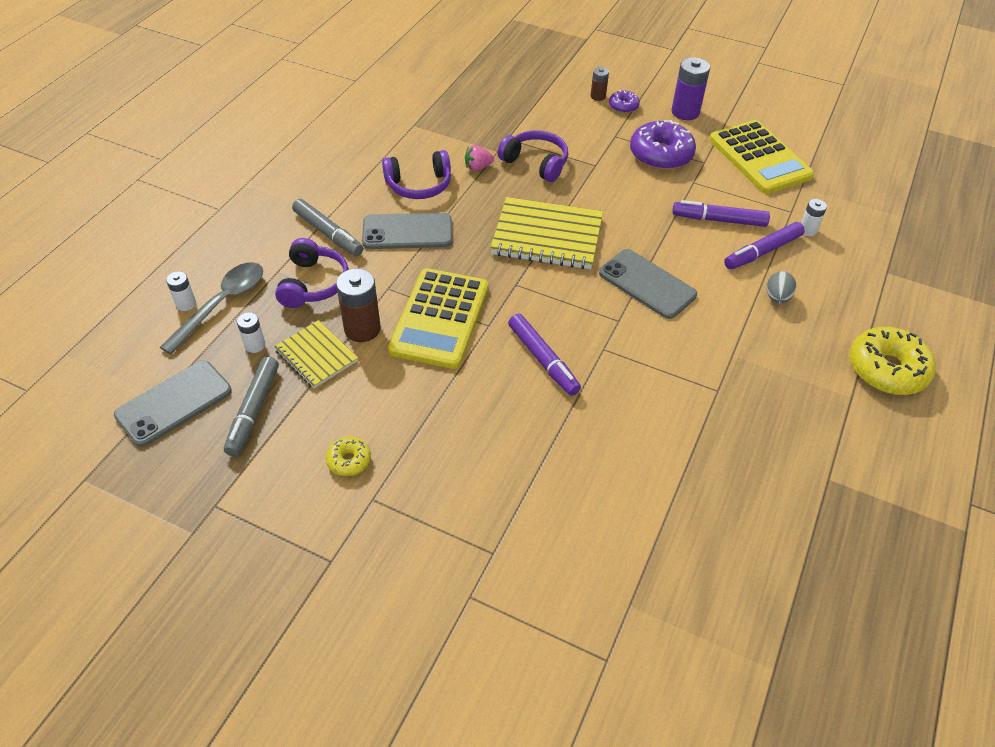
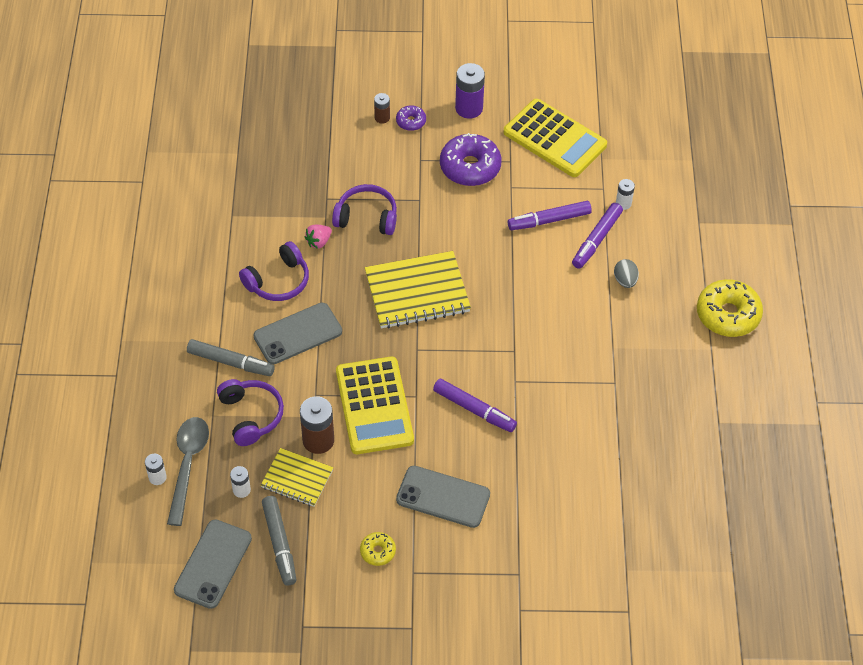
camera: 25 degrees left, 5 degrees up
grey phone [599,249,697,319] -> grey phone moved to [396,466,490,528]

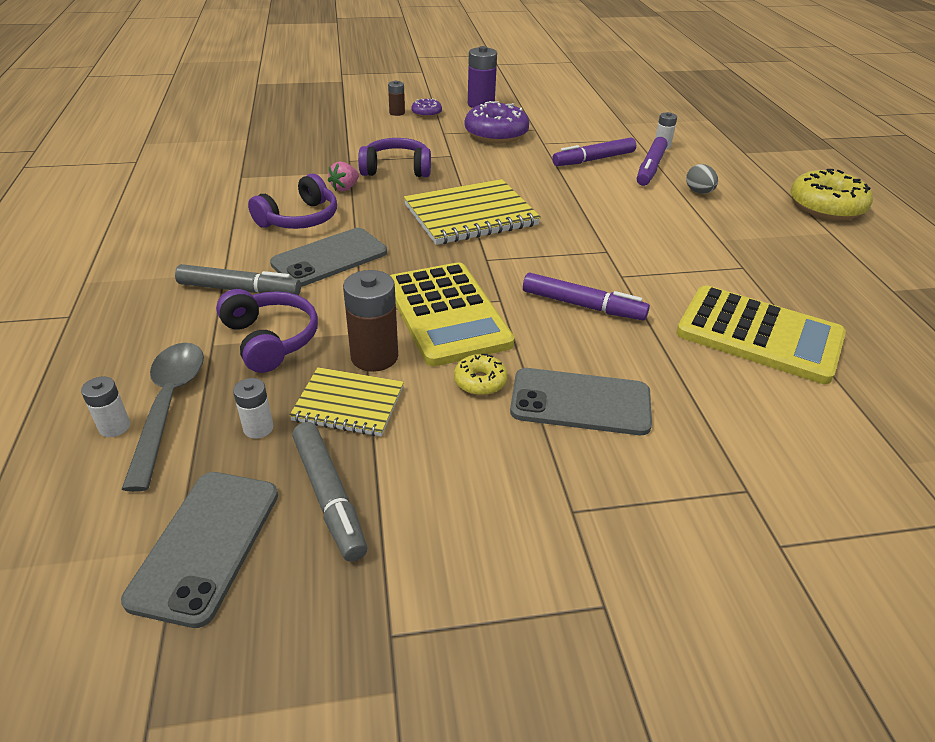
camera: 10 degrees left, 15 degrees down
yellow donut [360,532,396,566] -> yellow donut moved to [454,354,508,395]
yellow calculator [504,99,607,177] -> yellow calculator moved to [676,285,846,384]

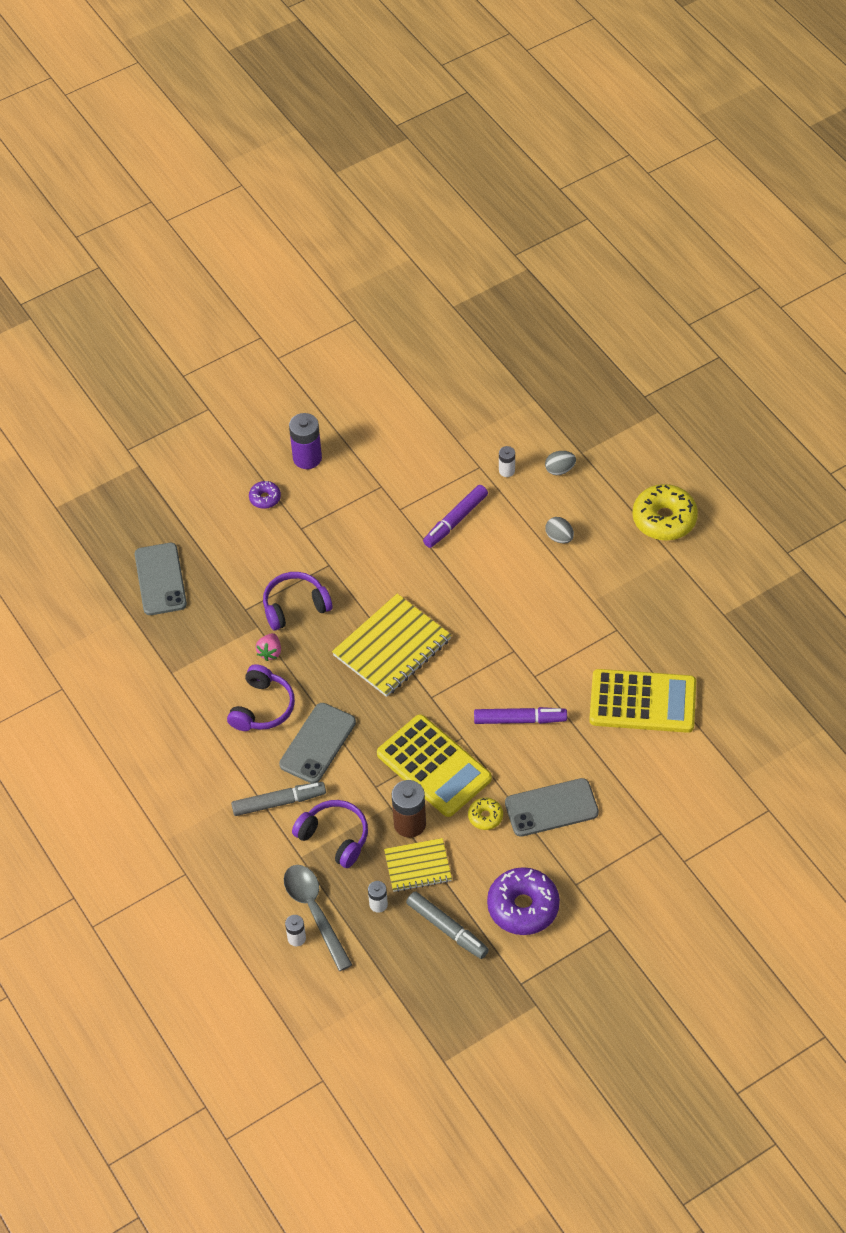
camera: 20 degrees left, 15 degrees up
grey phone [121,472,278,628] -> grey phone moved to [135,543,187,615]
brown battery [388,81,405,116] -> none
purple donut [465,101,529,144] -> purple donut moved to [487,867,560,935]
purple marker [637,137,668,186] -> none
none -> grey egg [545,451,576,475]

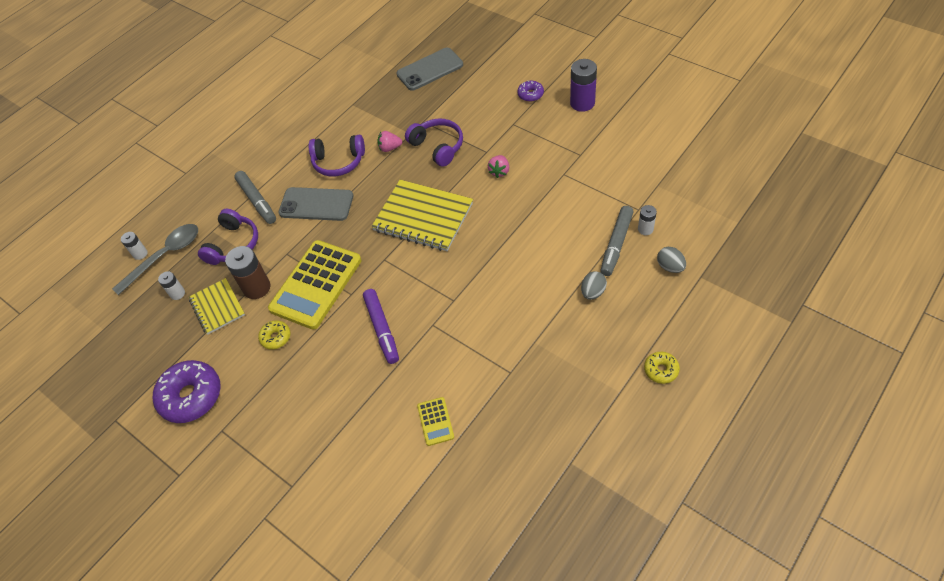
camera: 75 degrees right, 0 degrees up
grey marker [406,891,489,959] -> grey marker moved to [600,206,634,276]
purple marker [423,485,488,548] -> none
grey phone [505,778,599,837] -> none
yellow calculator [589,669,696,733] -> yellow calculator [417,397,454,446], size x0.44
yellow donut [632,484,698,540] -> yellow donut [644,352,680,384], size x0.50
none -> pink strawberry [488,155,509,178]

